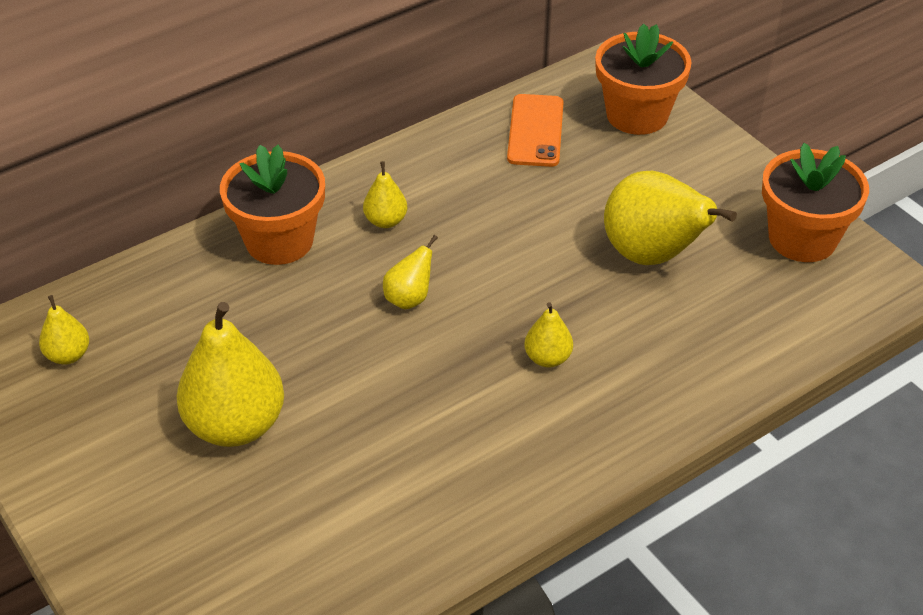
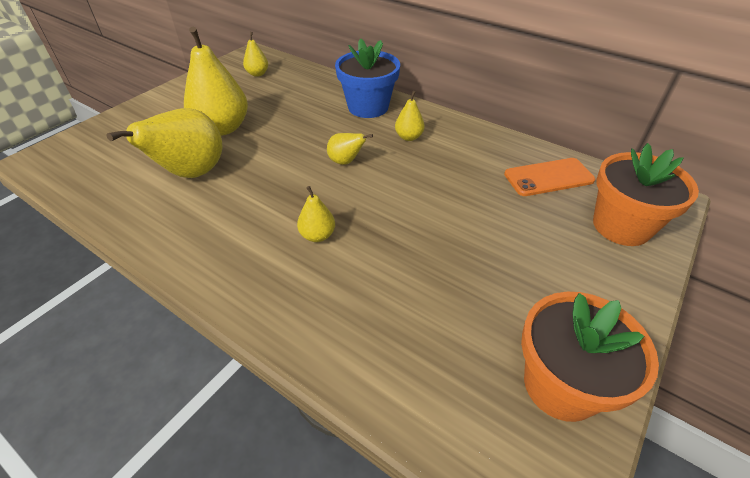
camera: 70 degrees right, 0 degrees up
orange flower pot [220,145,325,265] -> blue flower pot [335,38,400,118]
yellow pear [604,171,737,265] -> yellow pear moved to [107,108,222,178]

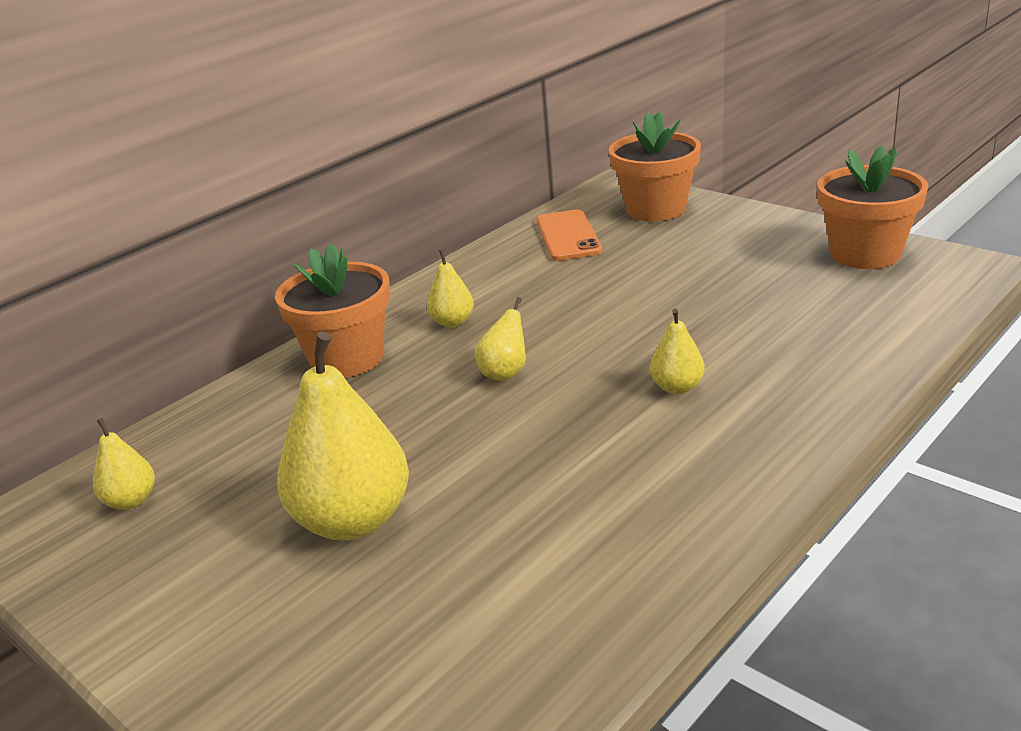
camera: 80 degrees left, 15 degrees down
yellow pear [107,108,222,178] -> none
blue flower pot [335,38,400,118] -> orange flower pot [275,243,390,378]

